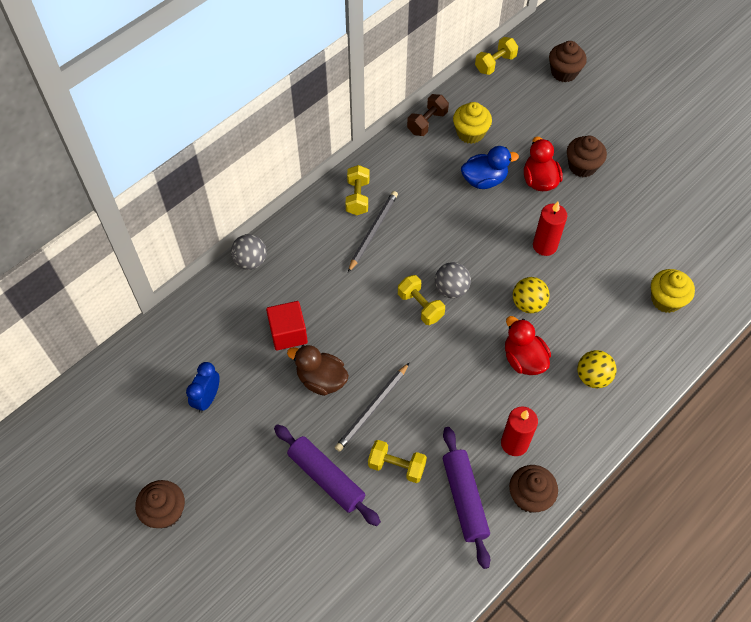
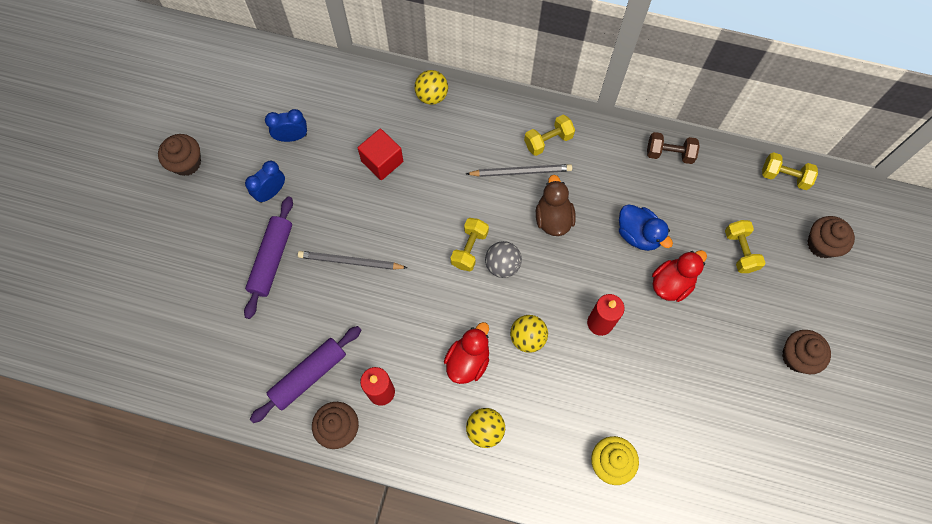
camera: 60 degrees right, 10 degrees up
grey ball [231,234,267,270] -> yellow ball [414,70,448,105]
brown duck [287,345,349,396] -> brown duck moved to [536,175,576,236]
yellow dumbbell [368,440,427,483] -> yellow dumbbell moved to [725,220,765,273]
yellow cupcake [453,102,492,144] -> none
brown cupcake [567,135,607,177] -> brown cupcake moved to [782,330,831,374]
none -> blue clock [245,161,285,203]

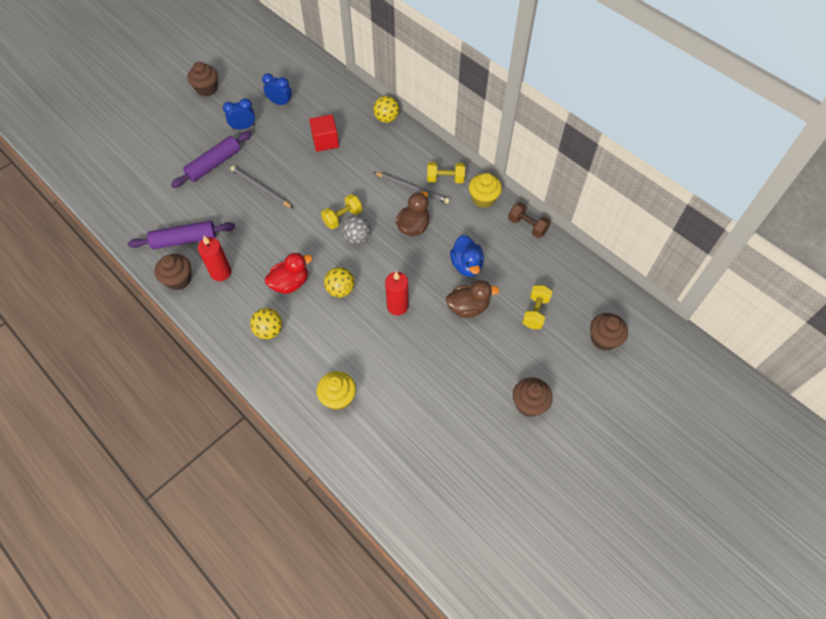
camera: 30 degrees right, 10 degrees down
red duck [652,250,707,302] -> brown duck [446,280,499,318]
yellow dumbbell [762,152,818,190] -> none
none -> yellow cupcake [469,173,502,208]

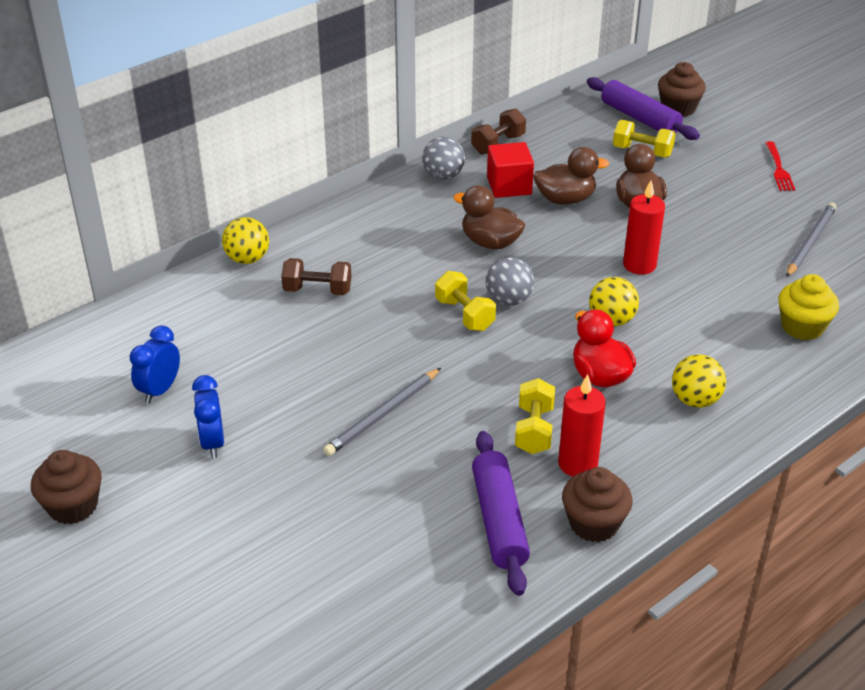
camera: 85 degrees left, 20 degrees down
purple rolling pin [171,131,252,188] -> purple rolling pin moved to [587,77,700,140]
red cube [309,114,339,152] -> red cube moved to [487,142,534,198]
grey pencil [374,172,450,204] -> grey pencil moved to [786,202,837,277]
yellow dumbbell [427,162,465,183] -> yellow dumbbell moved to [515,378,555,454]
blue duck [450,235,484,277] -> brown duck [533,147,609,205]
yellow cupcake [469,173,502,208] -> grey ball [422,136,465,180]
brown cupcake [513,378,553,417] -> red fork [765,141,795,191]
none -> brown dumbbell [281,258,351,295]

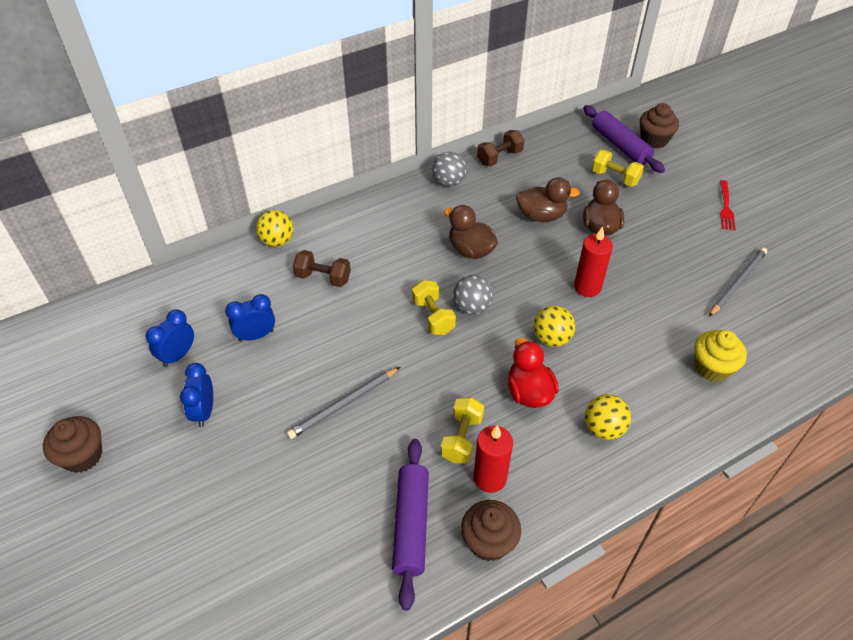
camera: 10 degrees right, 10 degrees up
red cube [487,142,534,198] -> none
none -> blue clock [225,294,275,341]

